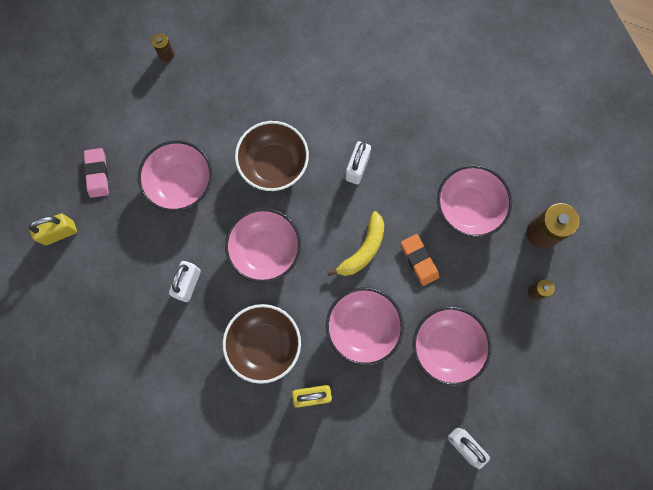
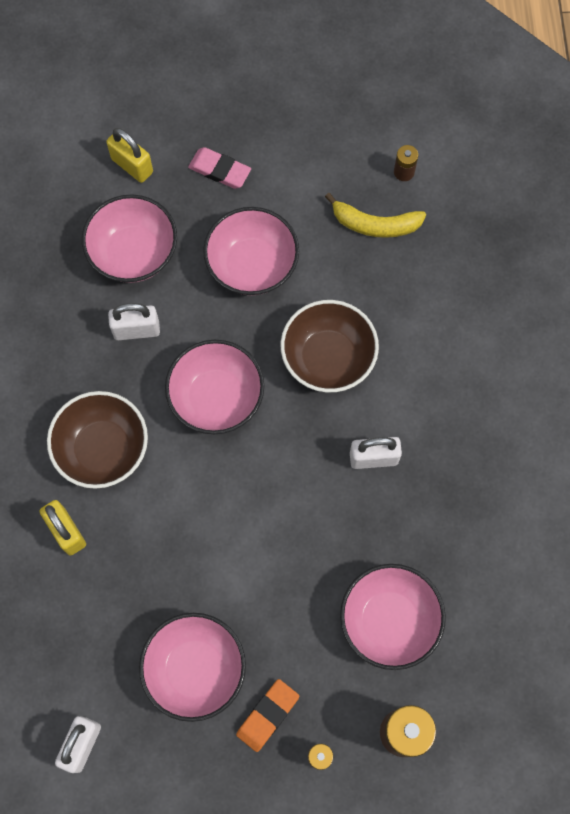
camera: 65 degrees right, 5 degrees down
pink eraser [84,148,109,198] -> pink eraser turned 60 degrees clockwise [188,147,251,189]
pink bowl [326,287,404,366] -> pink bowl moved to [82,194,177,283]
yellow banana [327,211,384,276] -> yellow banana moved to [325,193,426,238]
orange eraser [401,234,439,286] -> orange eraser moved to [236,679,300,752]

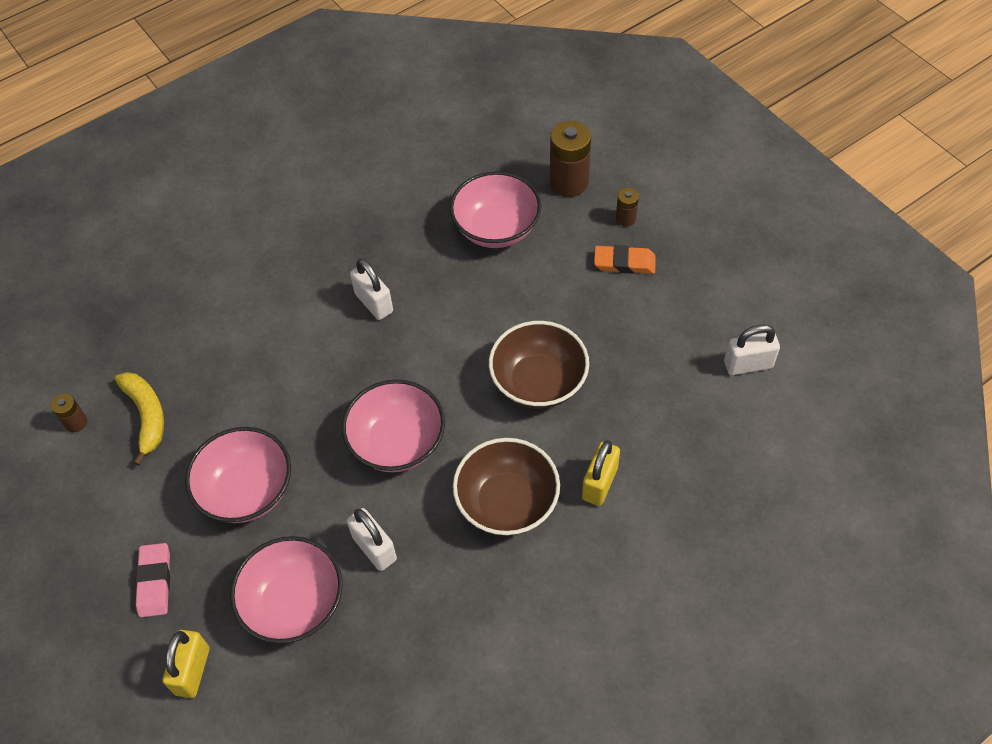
camera: 120 degrees left, 15 degrees down
pink bowl [139,613,246,722] -> none
brown bowl [281,300,379,392] -> brown bowl moved to [489,321,589,409]

